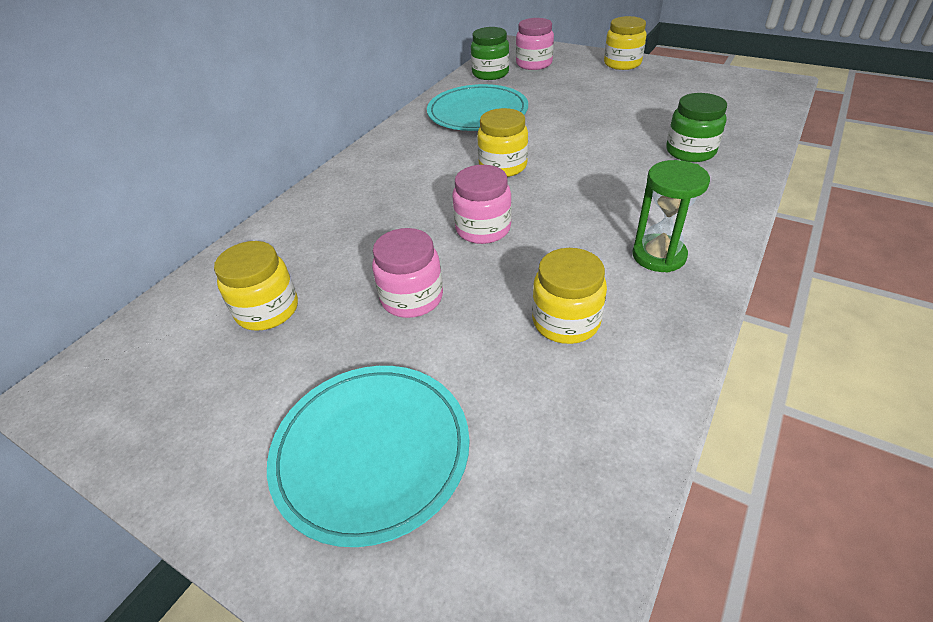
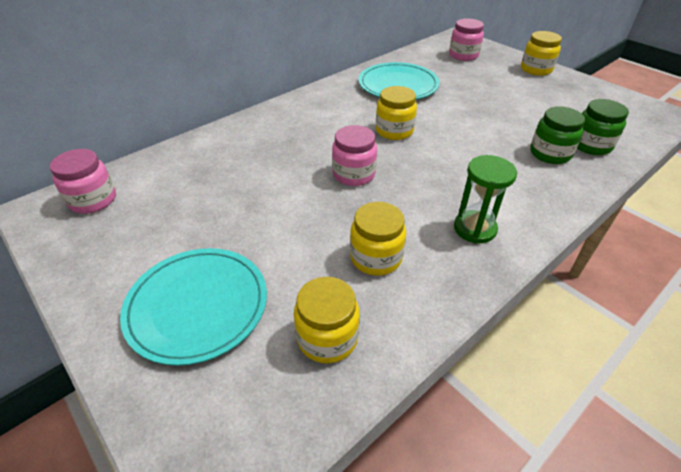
camera: 15 degrees right, 0 degrees up
yellow jar [214,241,298,331] -> yellow jar moved to [294,277,360,363]
pink jar [372,228,443,318] -> pink jar moved to [50,149,116,214]
green jar [471,27,509,80] -> green jar moved to [577,99,629,155]

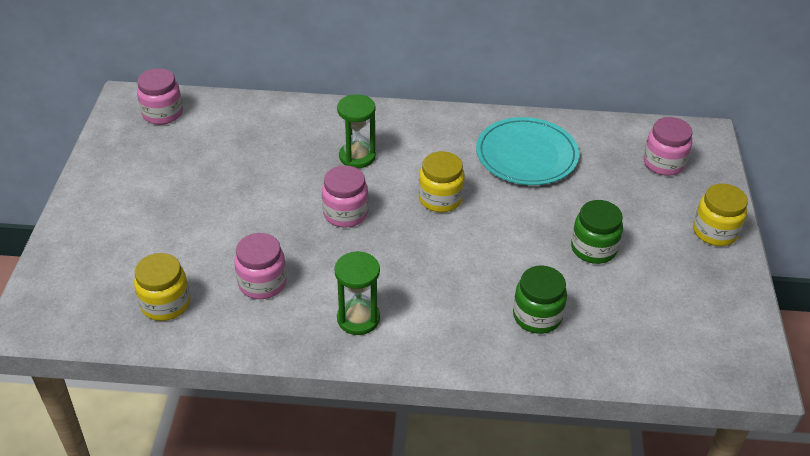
camera: 45 degrees right, 0 degrees up
turquoise plate [120,248,267,366] -> none
yellow jar [350,202,406,275] -> pink jar [234,233,287,299]
green jar [577,99,629,155] -> green jar moved to [571,200,623,264]
none -> green hourglass [337,94,376,168]

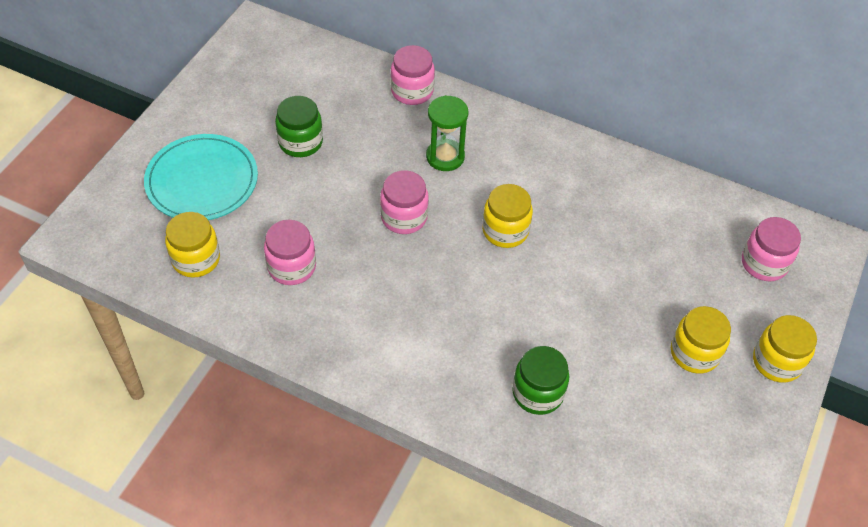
camera: 20 degrees right, 10 degrees up
pink jar [137,68,183,125] -> pink jar moved to [391,45,435,105]
green hourglass [334,251,380,335] -> none
turquoise plate [476,117,579,185] -> turquoise plate moved to [144,134,258,220]
green jar [571,200,623,264] -> green jar moved to [275,96,323,157]
none -> yellow jar [671,306,731,374]

